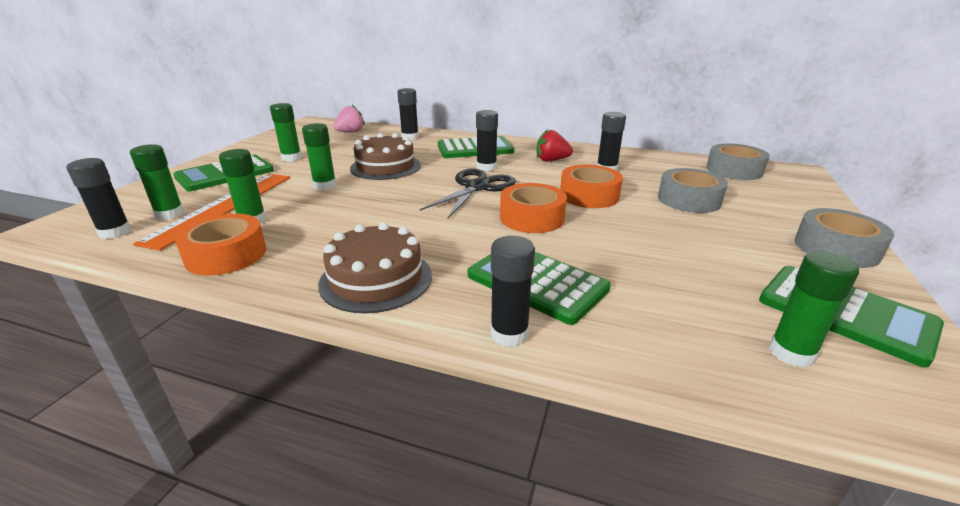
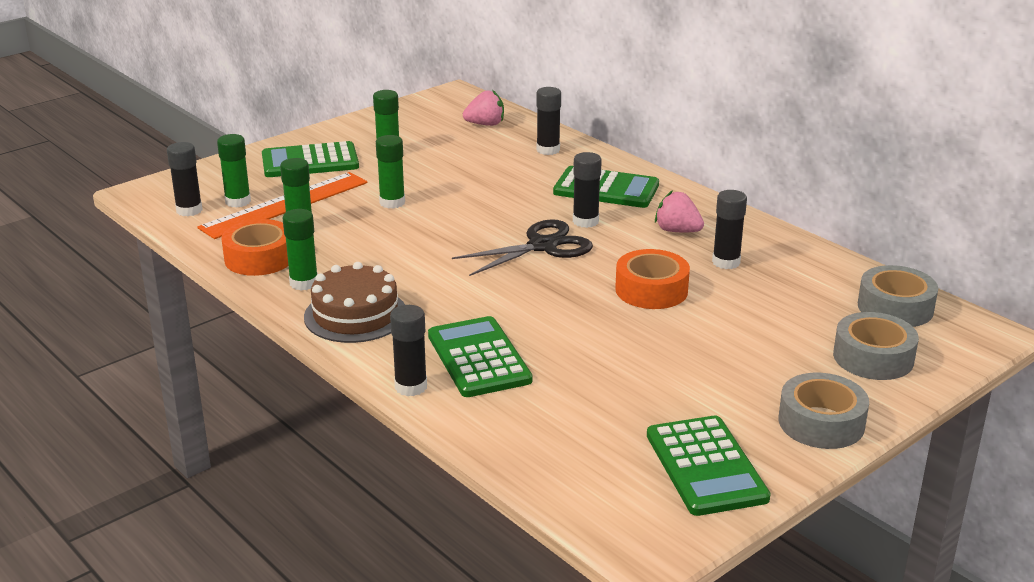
camera: 30 degrees right, 0 degrees up
brown cake [350,133,421,180] -> none
orange tape [500,183,567,233] -> none
red strawberry [536,129,573,162] -> pink strawberry [655,190,704,232]
grey tape [658,168,728,213] -> grey tape moved to [833,312,919,380]
green glue stick [769,251,859,368] -> green glue stick moved to [283,209,318,290]

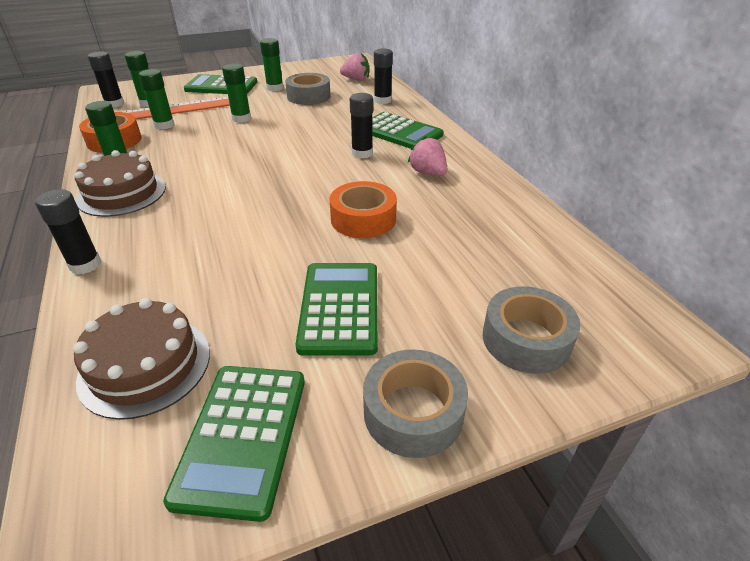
camera: 20 degrees right, 10 degrees up
green calculator [428,316,533,397] -> green calculator moved to [295,263,378,356]
black scissors [452,219,593,276] -> none
black glue stick [712,190,747,269] -> none
grey tape [858,265,938,327] -> grey tape moved to [285,73,331,105]
none -> brown cake [73,298,210,420]

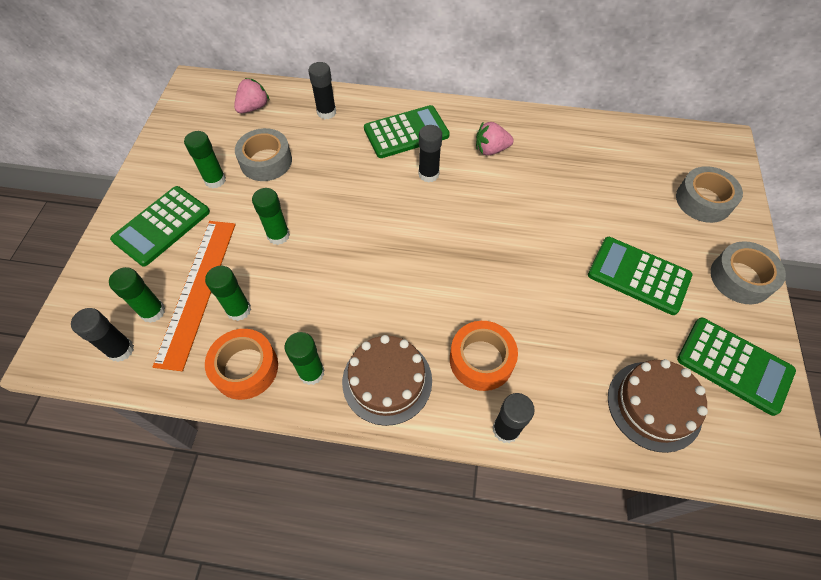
camera: 60 degrees left, 20 degrees up
orange tape [330,181,397,238] -> orange tape moved to [450,321,518,391]

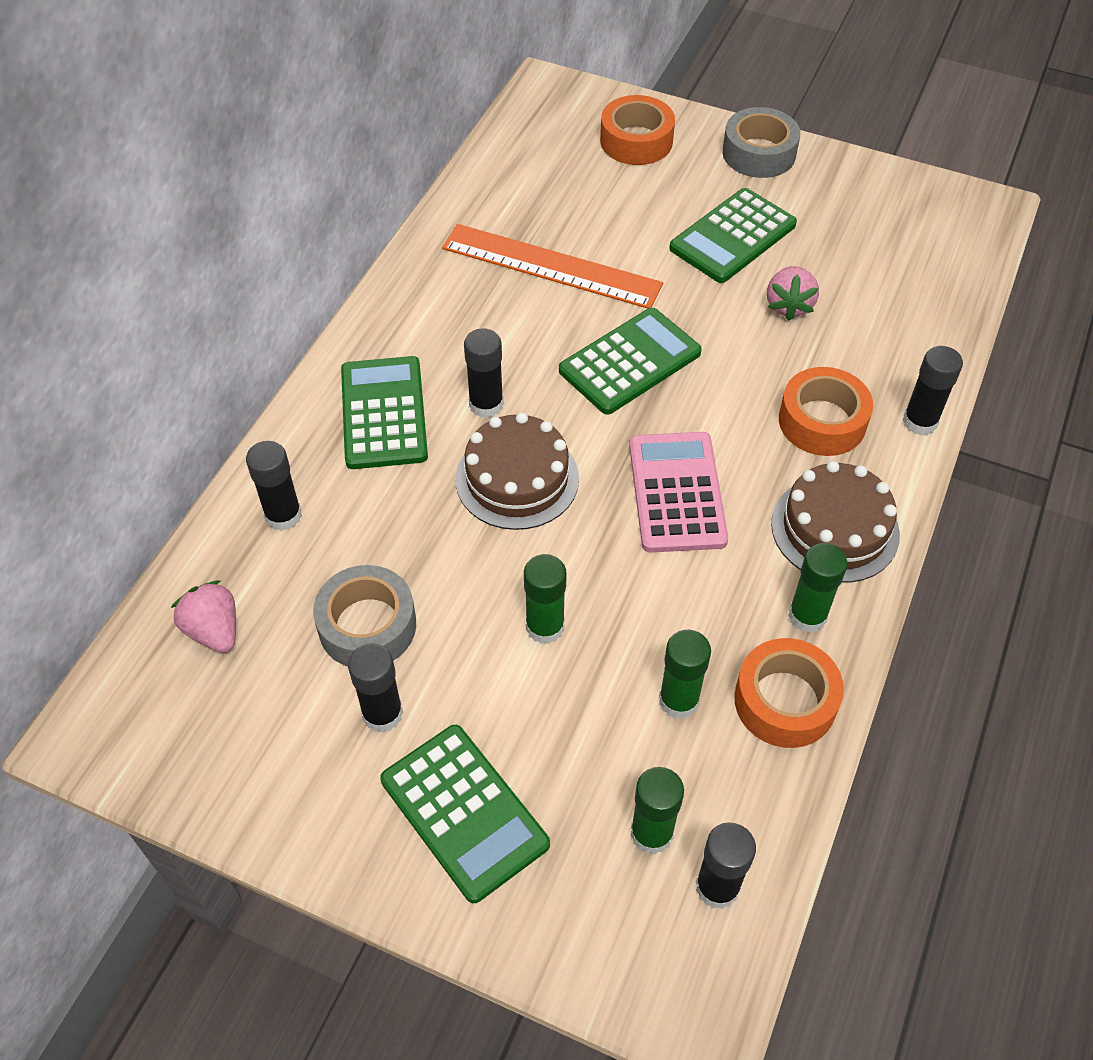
camera: 75 degrees left, 5 degrees down
orange ruler [153,221,236,371] -> orange ruler moved to [442,224,663,309]
green glue stick [184,131,226,188] -> black glue stick [348,643,403,733]
pink strawberry [476,122,514,155] -> pink strawberry moved to [767,266,819,321]
brown cake [608,359,708,453] -> brown cake moved to [456,412,579,530]
grey tape [676,166,743,223] -> orange tape [600,95,675,165]
green calculator [677,318,796,416] -> green calculator moved to [559,308,702,414]
none -> pink calculator [629,432,728,553]

